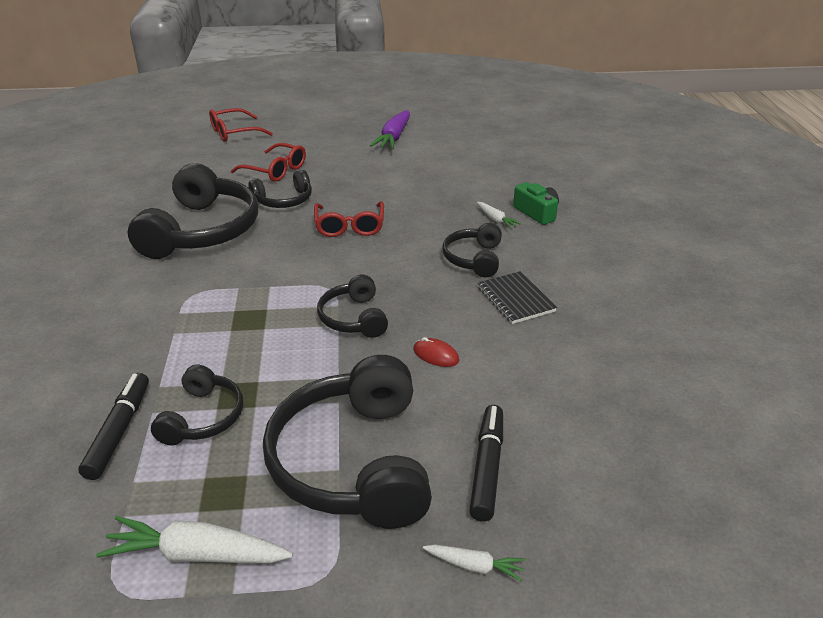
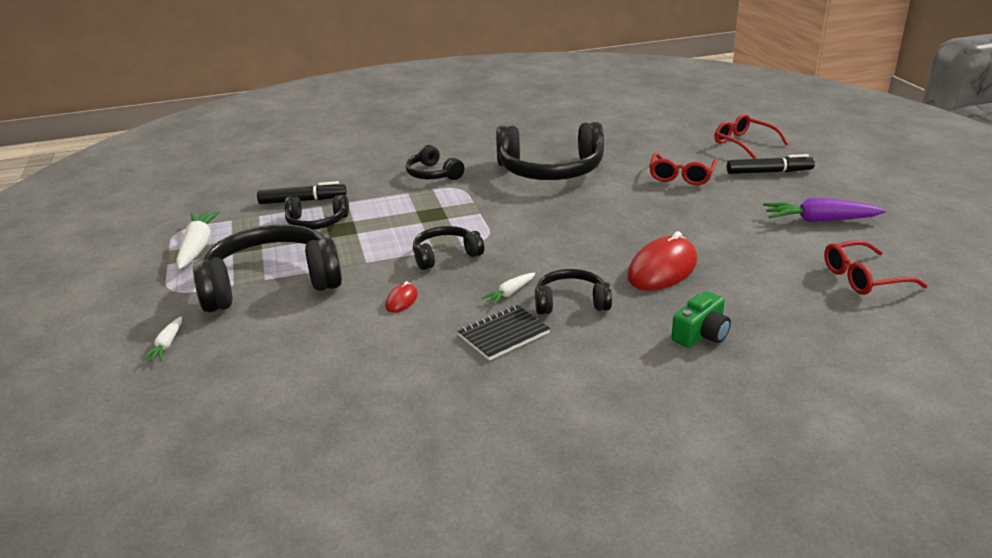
camera: 80 degrees right, 5 degrees down
black headphones [248,170,312,208] -> black headphones moved to [406,145,464,180]
red glasses [314,201,384,237] -> red glasses moved to [824,240,928,295]
black marker [469,405,503,522] -> black marker moved to [727,154,815,174]
white carrot [477,202,521,229] -> white carrot moved to [481,273,535,305]
none -> red mouse [627,231,697,290]

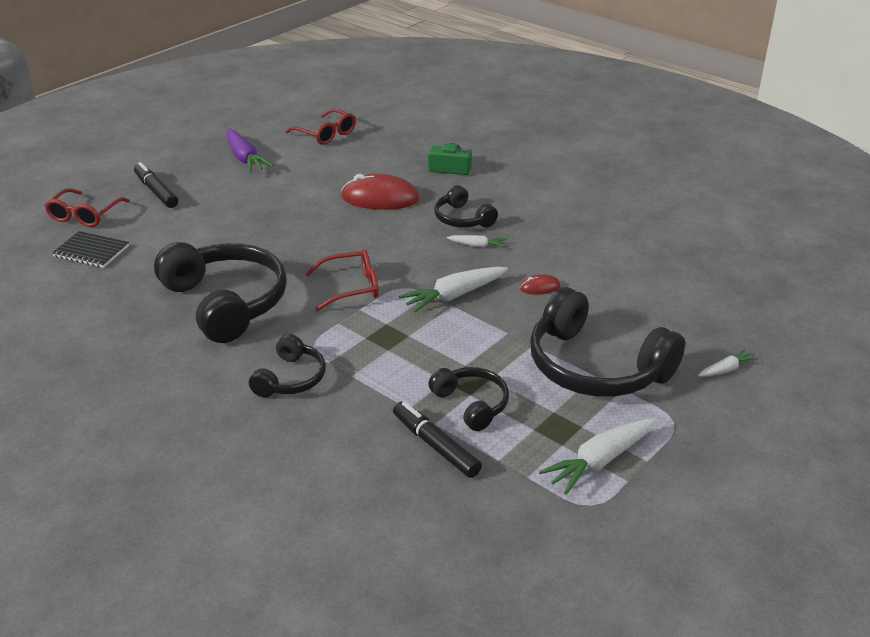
camera: 125 degrees left, 5 degrees up
black headphones [413,226,484,270] -> white carrot [399,267,508,313]
black notebook [458,305,550,360] -> black notebook moved to [52,231,129,268]
red glasses [649,153,718,185] -> red glasses moved to [305,249,378,311]

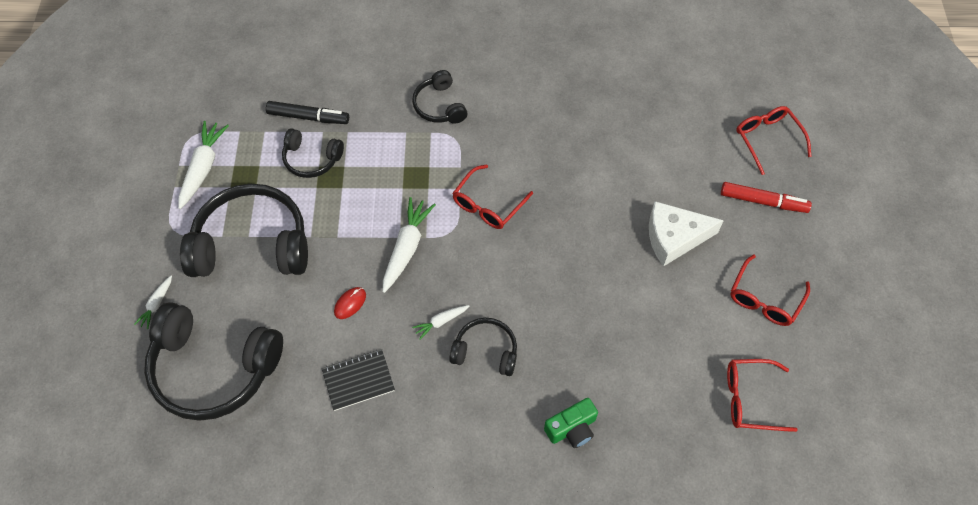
camera: 140 degrees right, 25 degrees up
black notebook [52,231,129,268] -> black notebook moved to [322,349,395,411]
black marker [134,162,178,208] -> red marker [721,182,812,213]
black headphones [154,242,287,343] -> black headphones moved to [144,302,283,421]
purple carrot [226,129,274,172] -> red glasses [731,255,810,326]
red mouse [341,174,419,210] -> none
none -> white cheese [649,201,724,266]

